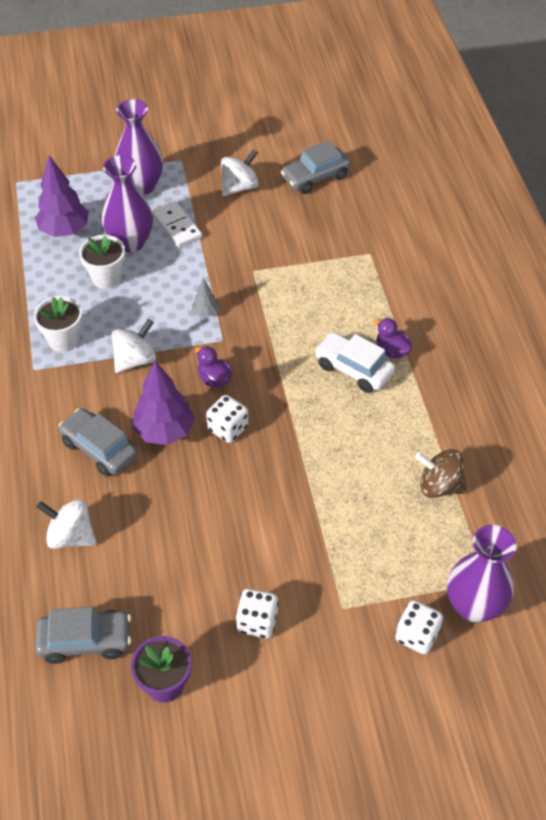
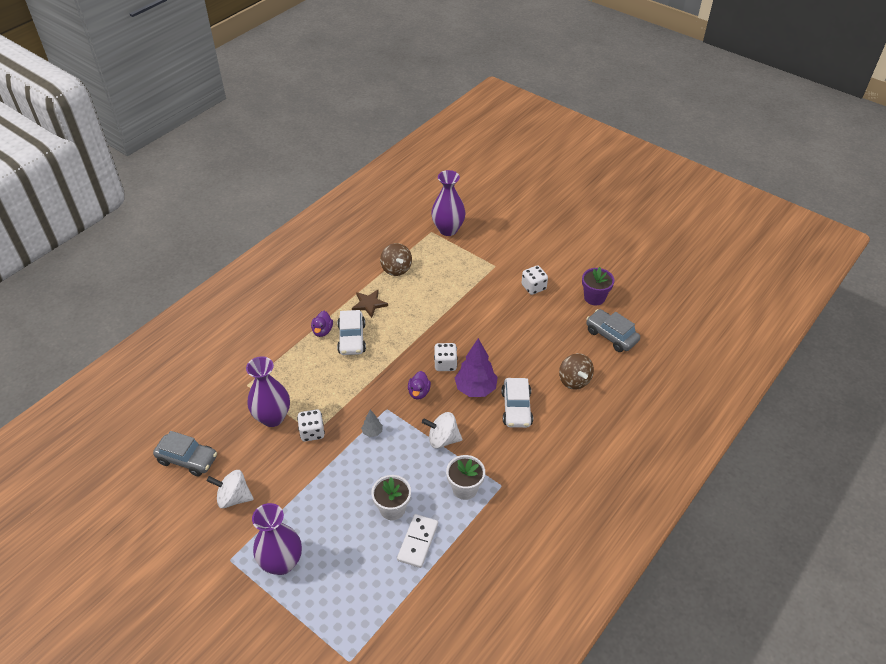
camera: 130 degrees left, 5 degrees down
purple tree [35,156,89,237] -> none
white spinning top [37,499,97,549] -> brown spinning top [559,353,594,390]
grey car [59,408,138,477] -> white car [501,378,533,428]
purple vase [102,155,153,252] -> purple vase moved to [246,356,290,427]
white domino [152,201,202,247] -> white domino moved to [397,514,438,568]
white dice [395,600,443,654] -> white dice moved to [297,409,325,442]
none -> brown star [352,290,388,318]

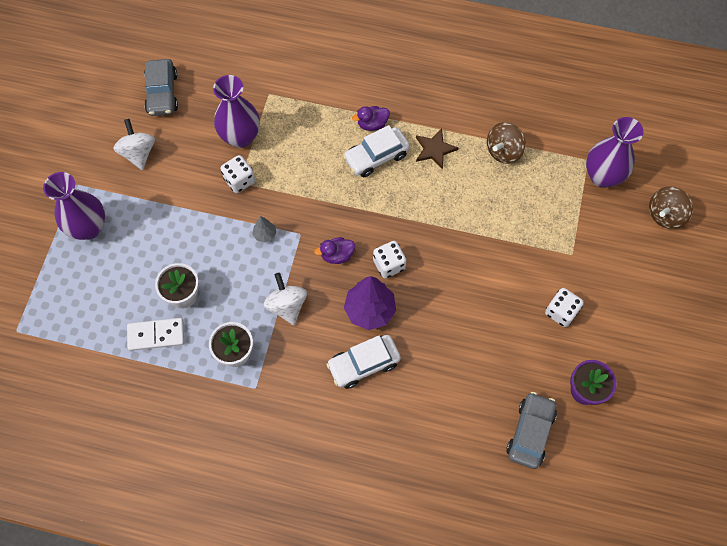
camera: 65 degrees right, 20 degrees up
brown spinning top [559,353,594,390] -> brown spinning top moved to [649,187,693,229]

